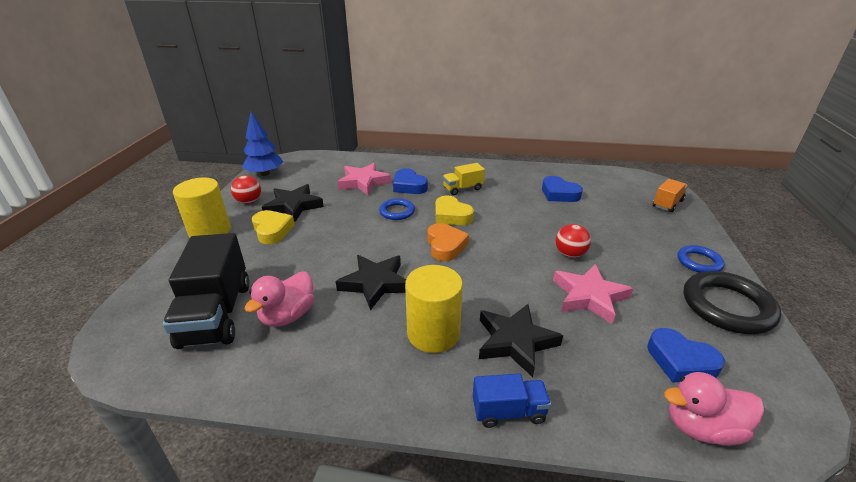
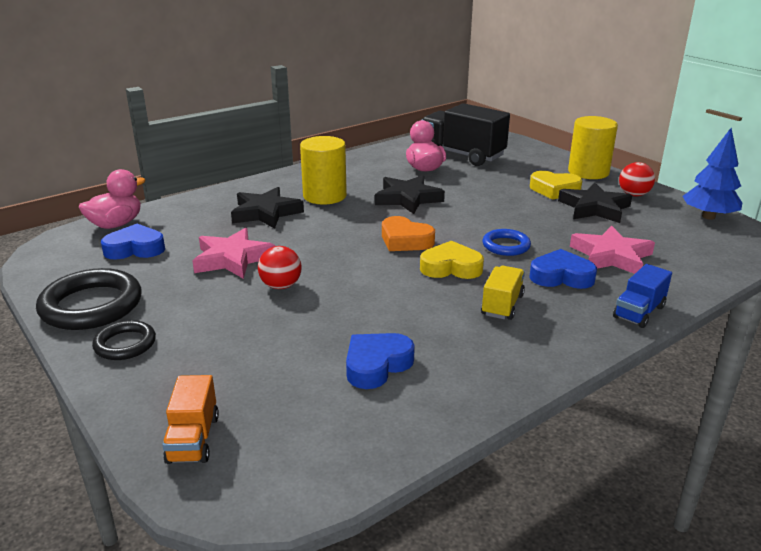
camera: 135 degrees right, 5 degrees down
blue truck [473,374,551,428] -> blue truck moved to [613,264,672,328]
blue heart [542,176,583,202] -> blue heart turned 45 degrees counterclockwise [346,333,415,389]
blue ring [678,245,725,273] -> black ring [92,320,156,360]

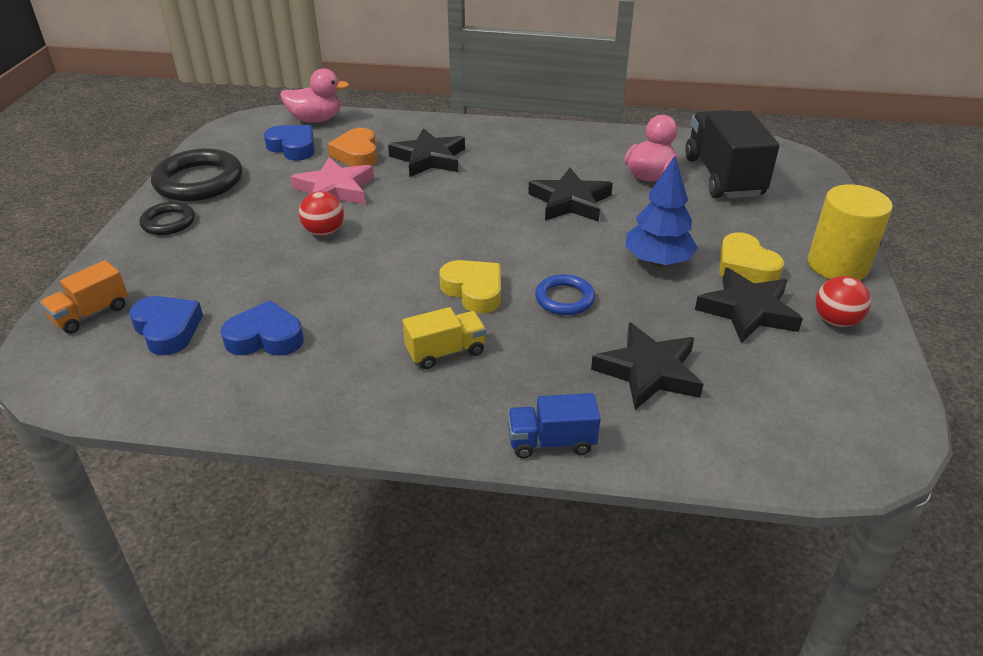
camera: 45 degrees right, 10 degrees up
yellow cylinder [300,136,347,205] -> none
orange heart [382,216,435,251] -> orange heart moved to [328,128,377,167]
blue heart [529,249,597,289] -> blue heart moved to [129,296,203,355]
pink star [570,226,655,274] -> black star [591,322,704,410]
blue tree [682,128,742,220] -> blue tree moved to [625,156,698,266]

